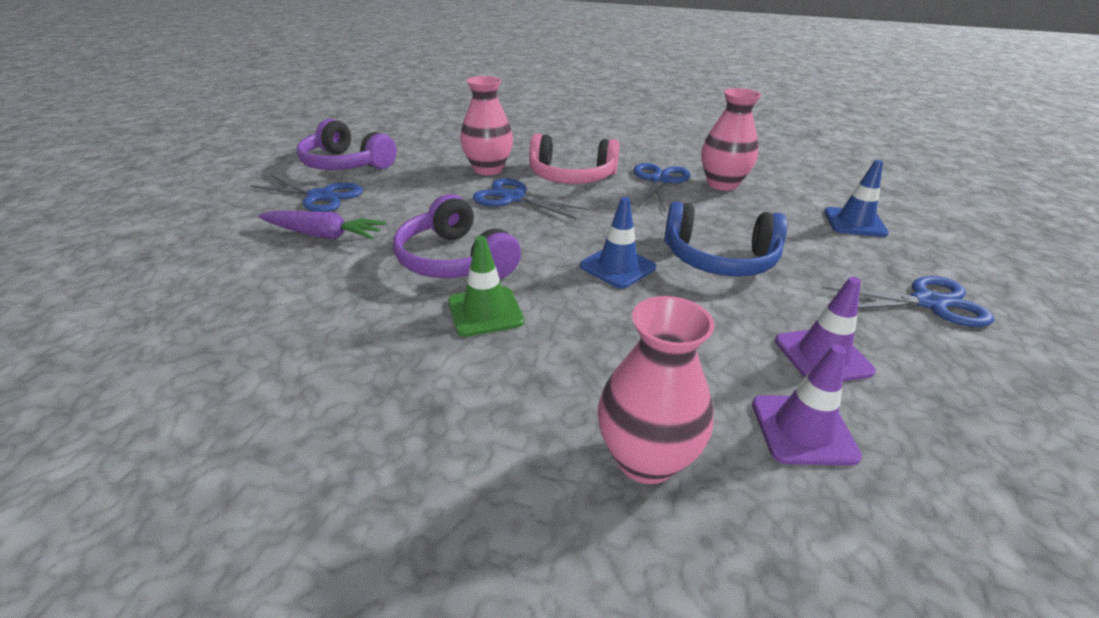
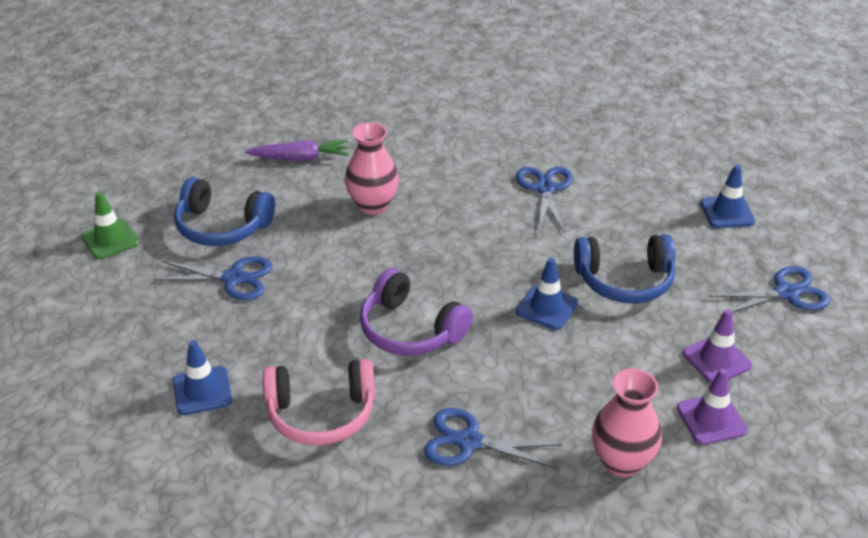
camera: 15 degrees left, 5 degrees up
purple carrot [258,211,386,239] -> purple carrot moved to [245,140,349,161]
purple headphones [297,119,397,170] -> blue headphones [174,177,275,246]
green traffic cone [448,236,524,337] -> green traffic cone moved to [81,191,140,260]
blue scissors [473,178,589,220] -> blue scissors moved to [424,408,563,469]
pink headphones [529,134,619,184] -> pink headphones moved to [263,359,375,445]
pink vase [701,88,761,191] -> none
none -> blue traffic cone [173,340,232,415]

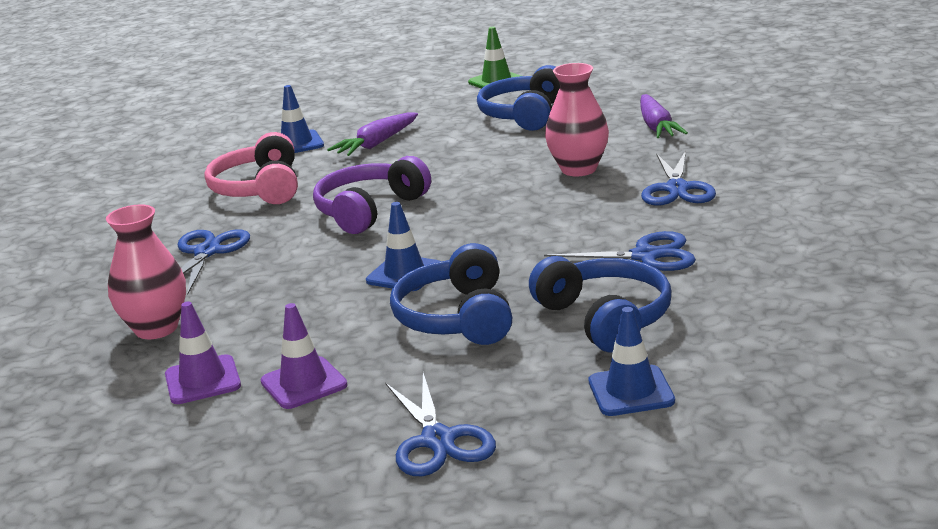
camera: 90 degrees right, 15 degrees down
blue scissors [153,256,272,300] -> blue scissors moved to [641,150,716,206]
none -> purple carrot [327,113,418,156]
none -> blue headphones [529,256,671,353]

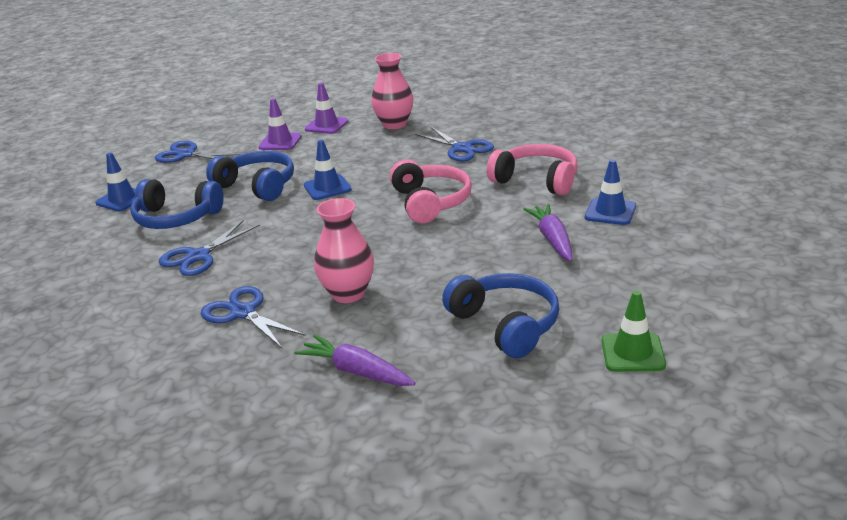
camera: 130 degrees right, 5 degrees up
purple headphones [313,156,431,234] -> pink headphones [390,159,472,223]

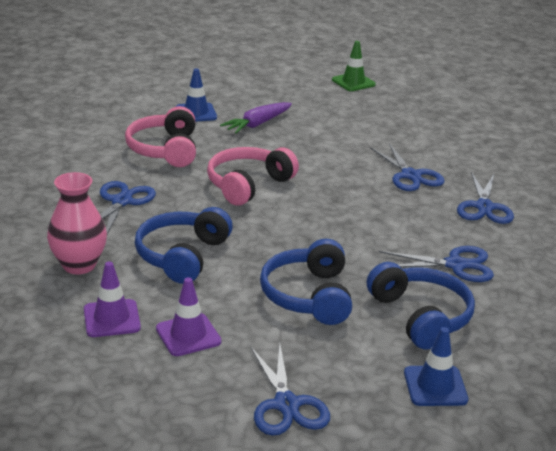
camera: 130 degrees left, 0 degrees up
purple carrot [294,335,415,386] -> none
blue traffic cone [304,140,352,200] -> none
pink vase [314,198,374,303] -> blue scissors [370,143,445,191]
blue headphones [442,273,559,358] -> blue headphones moved to [135,207,233,284]

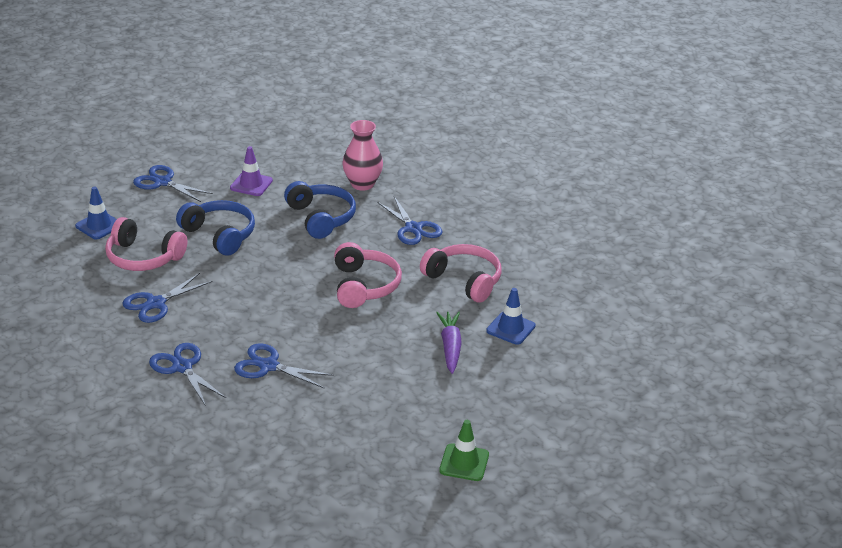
camera: 135 degrees right, 5 degrees up
purple traffic cone [84,261,141,337] -> none
blue headphones [367,262,475,350] -> pink headphones [105,217,187,271]

